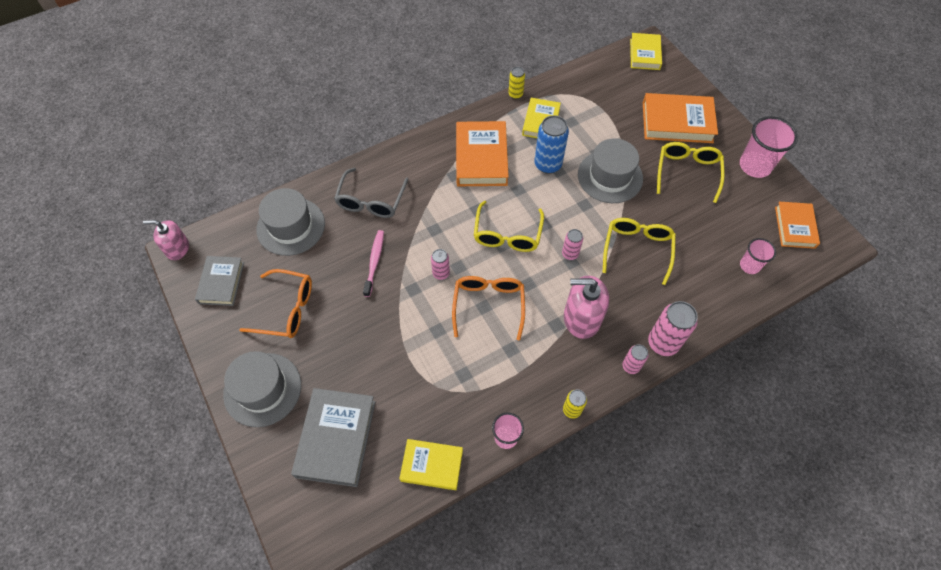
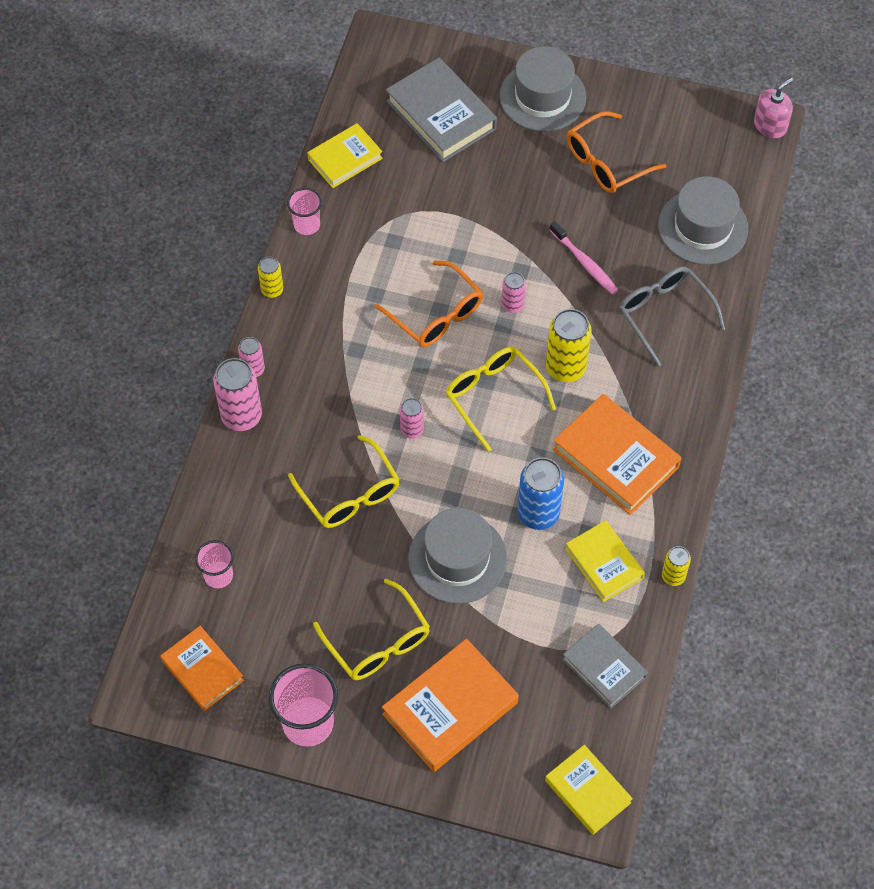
camera: 135 degrees right, 0 degrees up
grey book [195,256,244,306] -> grey book moved to [562,624,648,709]
pink soap dispenser [564,276,609,339] -> none
none -> yellow can [546,309,591,382]

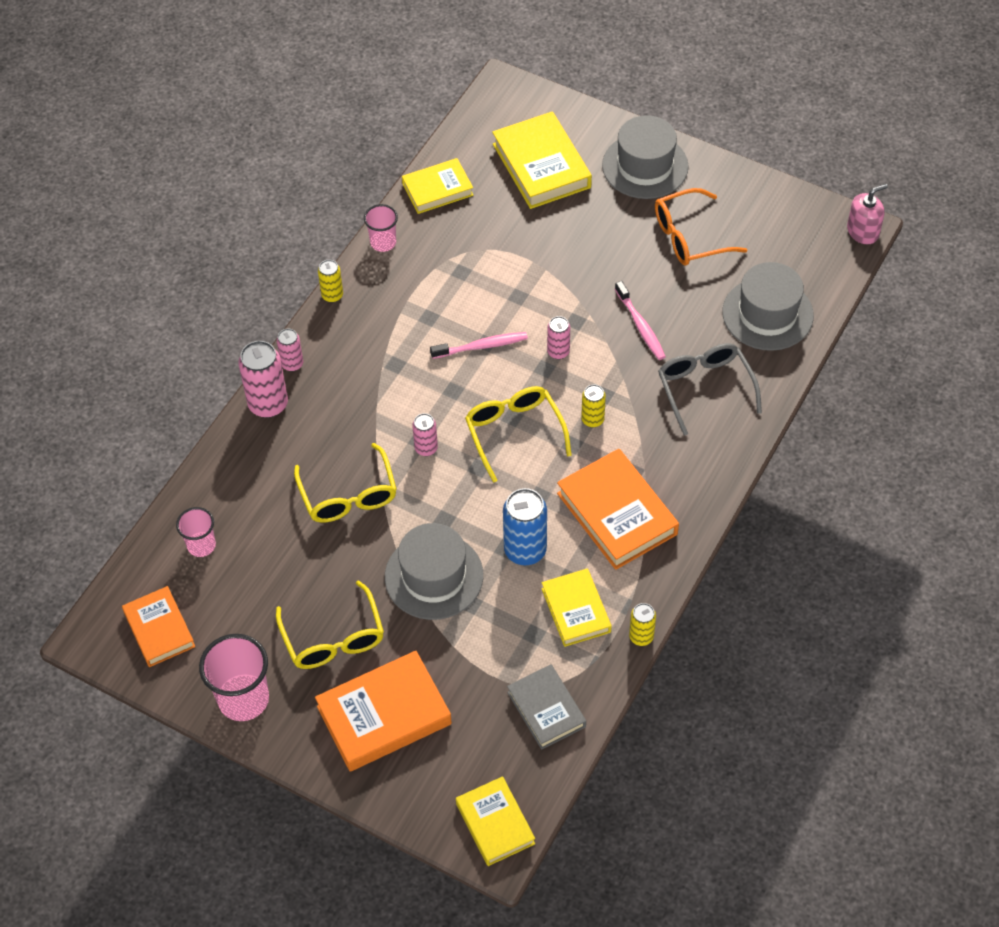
camera: 15 degrees right, 5 degrees down
orange glasses [375,261,483,347] -> pink toothbrush [430,332,528,359]
grey book [386,58,497,162] -> yellow book [492,112,592,209]
yellow can [546,309,591,382] -> yellow can [581,384,606,427], size x0.56

